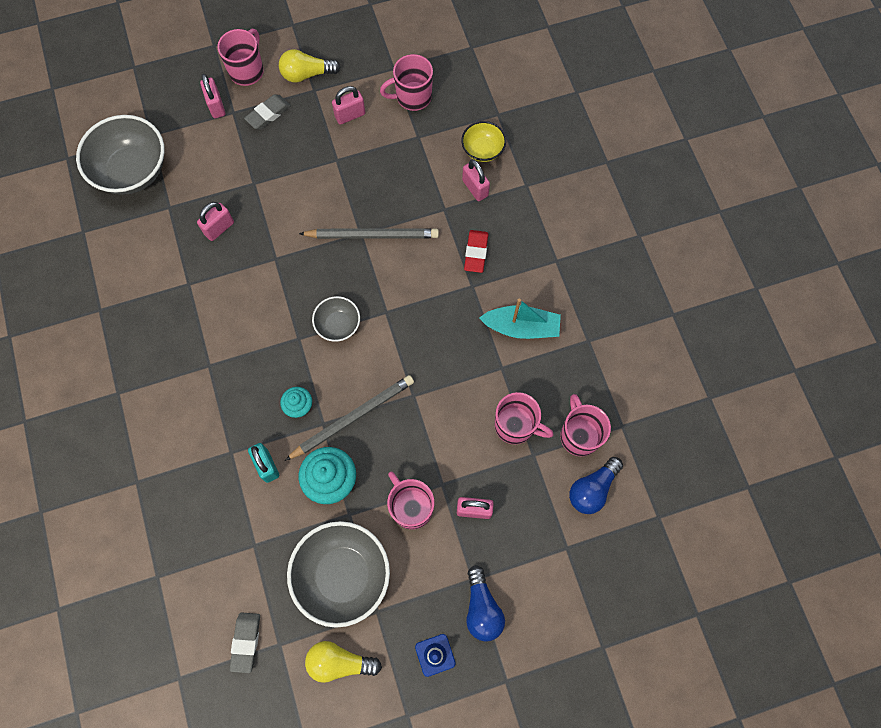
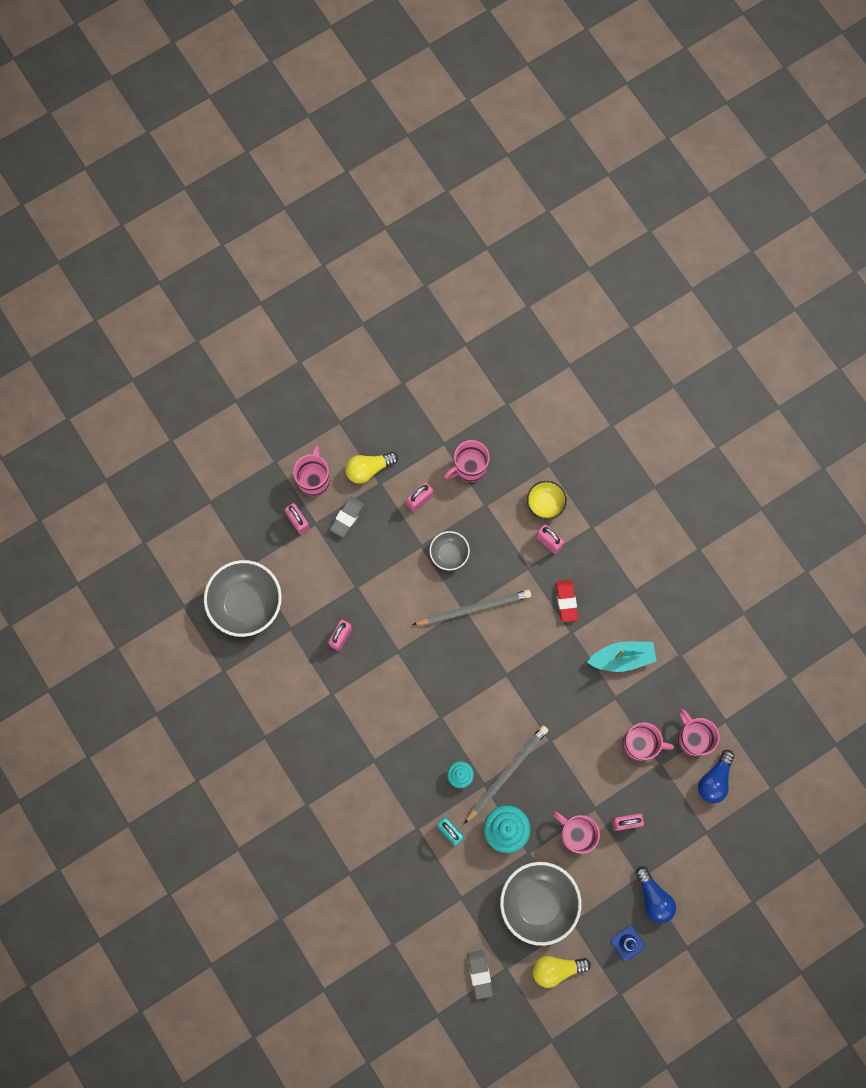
camera: 15 degrees left, 5 degrees up
grey bowl [312,296,360,342] -> grey bowl moved to [429,531,470,571]

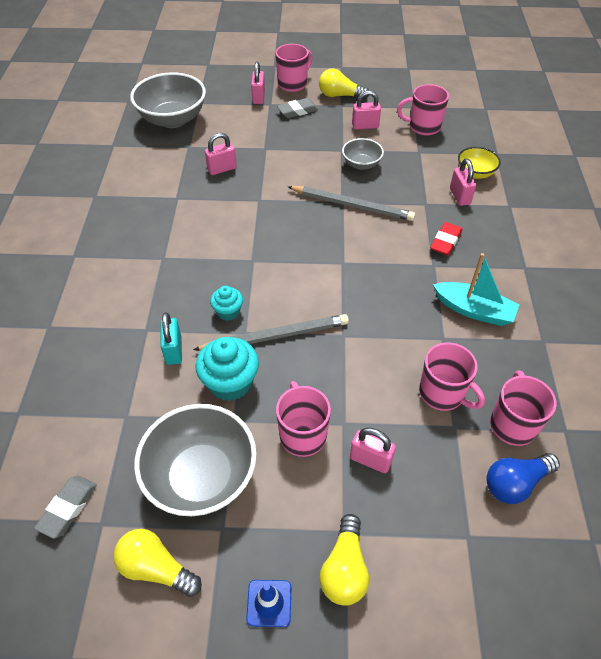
camera: 35 degrees right, 25 degrees down
blue light bulb [636,866,676,923] -> yellow light bulb [319,514,369,606]

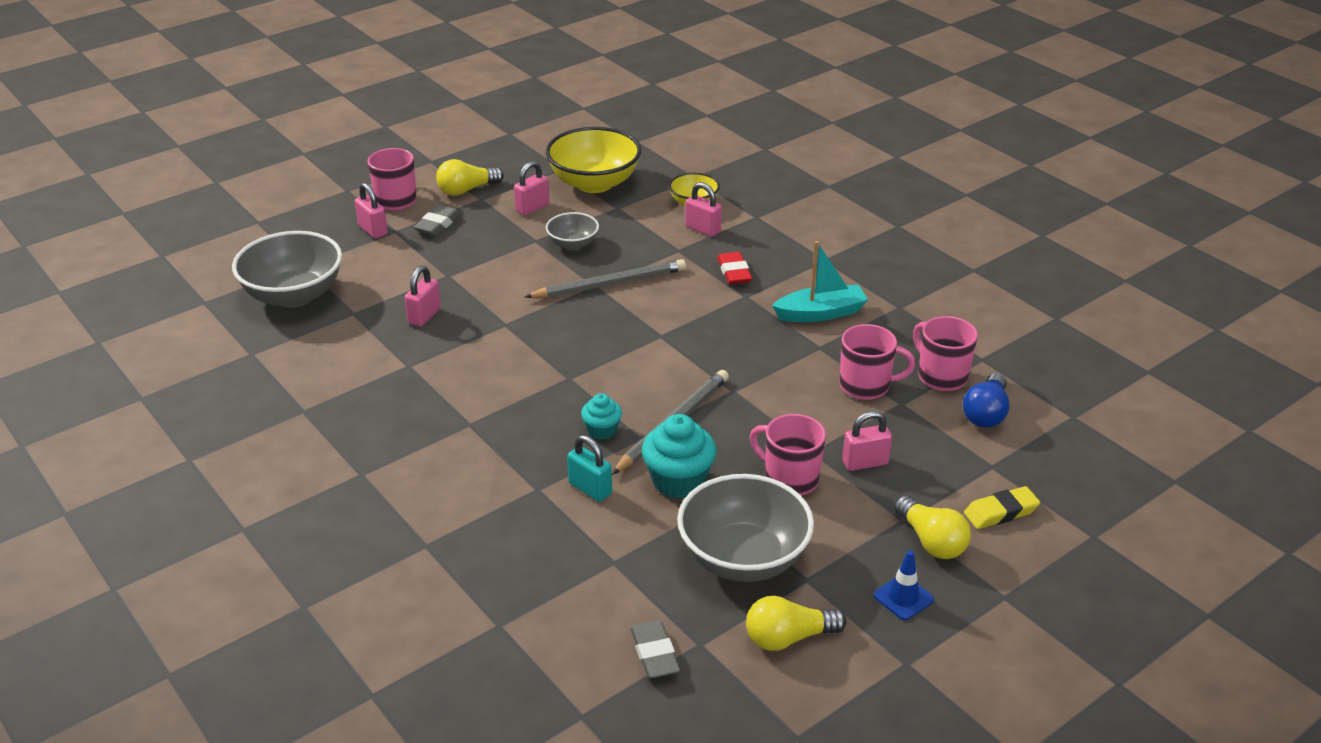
camera: 40 degrees left, 15 degrees down
pink mug [397,84,449,136] -> yellow bowl [546,127,641,193]
none -> yellow eraser [964,486,1040,529]

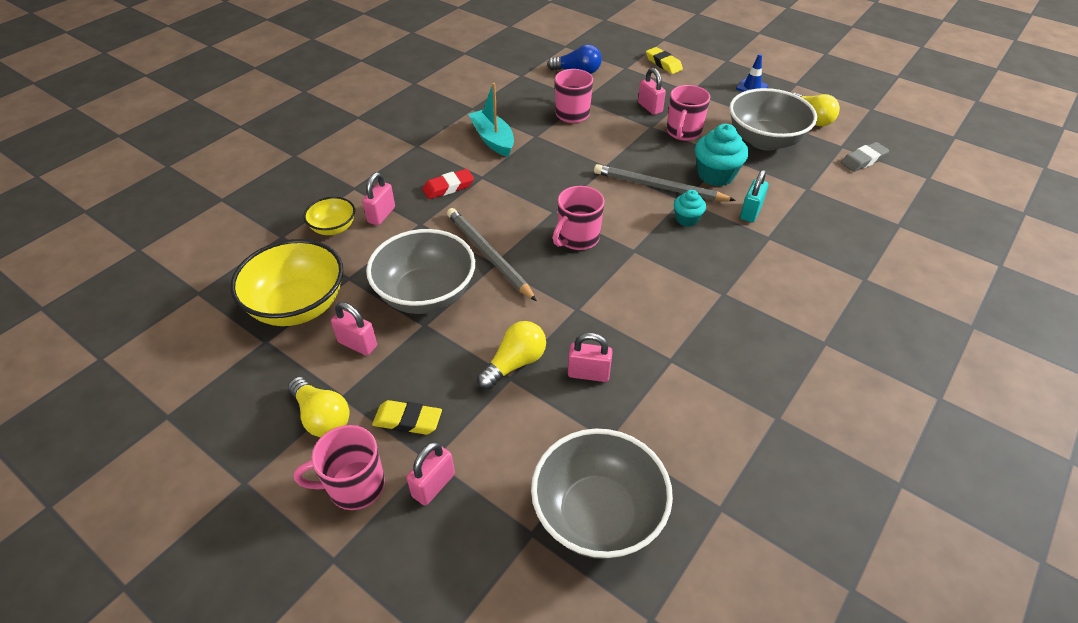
camera: 105 degrees left, 10 degrees up
grey eraser [414,205,461,236] -> yellow eraser [372,400,442,435]
grey bowl [546,212,599,250] -> grey bowl [366,229,475,314], size x1.90
yellow light bulb [894,496,971,559] -> yellow light bulb moved to [477,321,546,390]
pink mug [913,316,978,391] -> pink mug moved to [553,186,605,250]

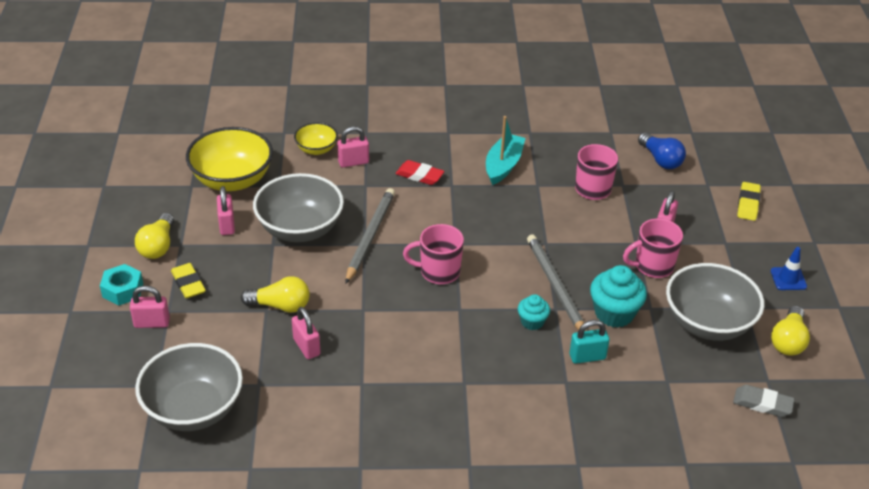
camera: 50 degrees right, 5 degrees down
pink mug [294,425,385,510] -> turquoise nut [100,264,143,306]

